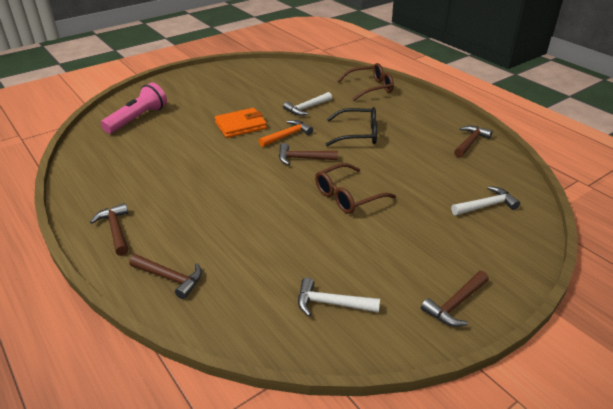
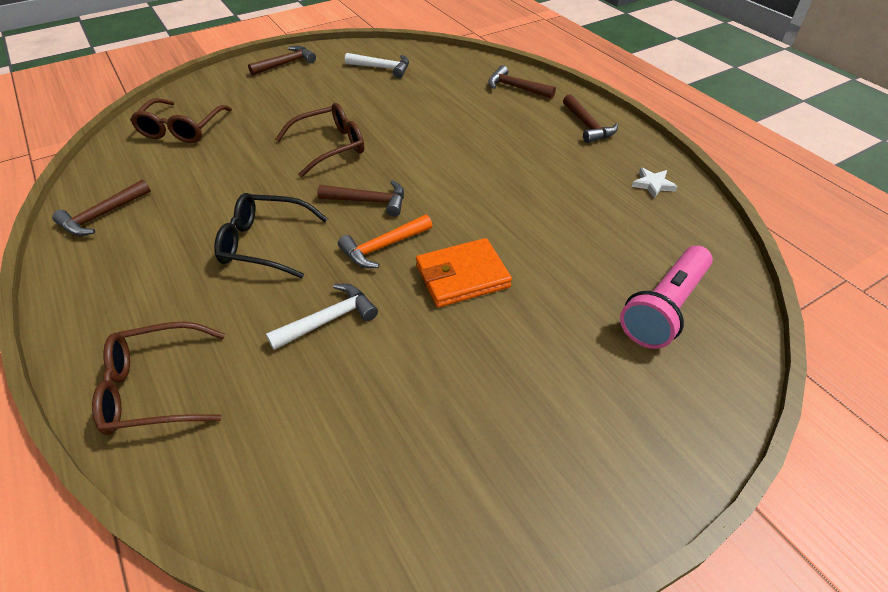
camera: 175 degrees left, 10 degrees up
white hammer [451,186,520,215] -> brown glasses [130,98,232,143]
none -> white star [632,168,678,199]

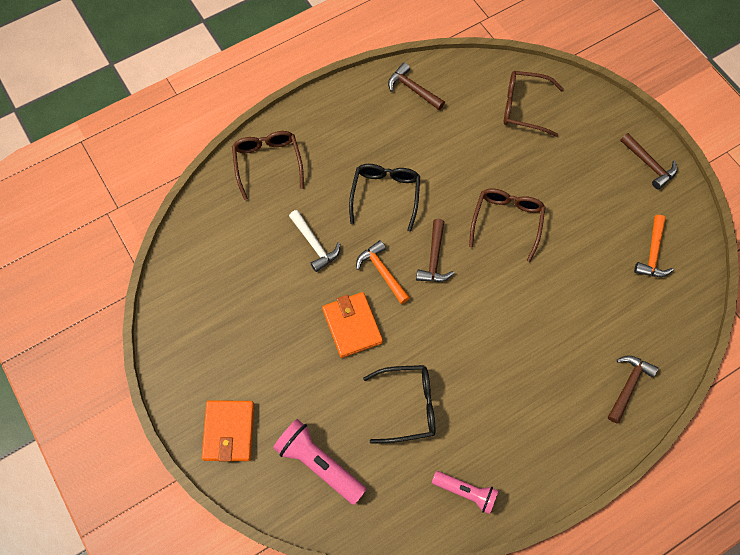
camera: 90 degrees right, 20 degrees up
brown glasses [275,103,364,178] -> brown glasses turned 135 degrees counterclockwise [469,188,545,262]
white hammer [345,53,409,78] -> orange hammer [634,215,674,277]
brown hammer [563,94,618,143] -> none
white star [632,168,678,199] -> pink flashlight [432,471,499,514]
none -> orange wallet [201,400,254,461]
none -> black glasses [363,365,436,444]

